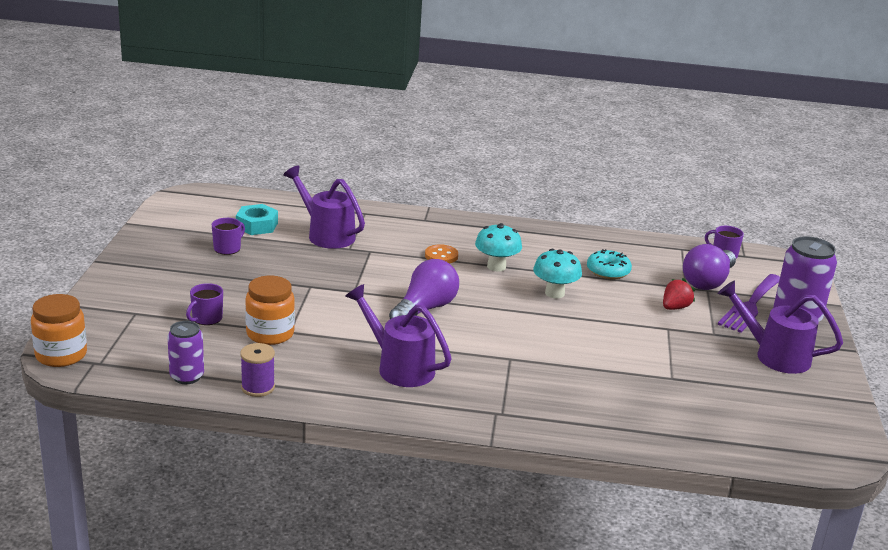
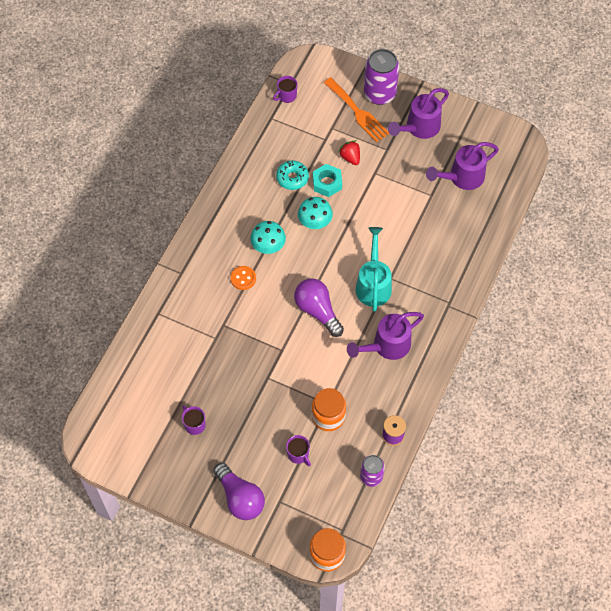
camera: 70 degrees left, 35 degrees up
turquoise nut [236,204,278,235] -> turquoise nut moved to [313,164,342,197]
purple watering can [283,165,365,249] -> purple watering can moved to [426,142,499,190]
purple light bulb [683,244,736,290] -> purple light bulb moved to [213,463,265,520]
purple fork [718,274,780,333] -> orange fork [324,77,389,143]
none -> turquoise watering can [355,227,392,312]

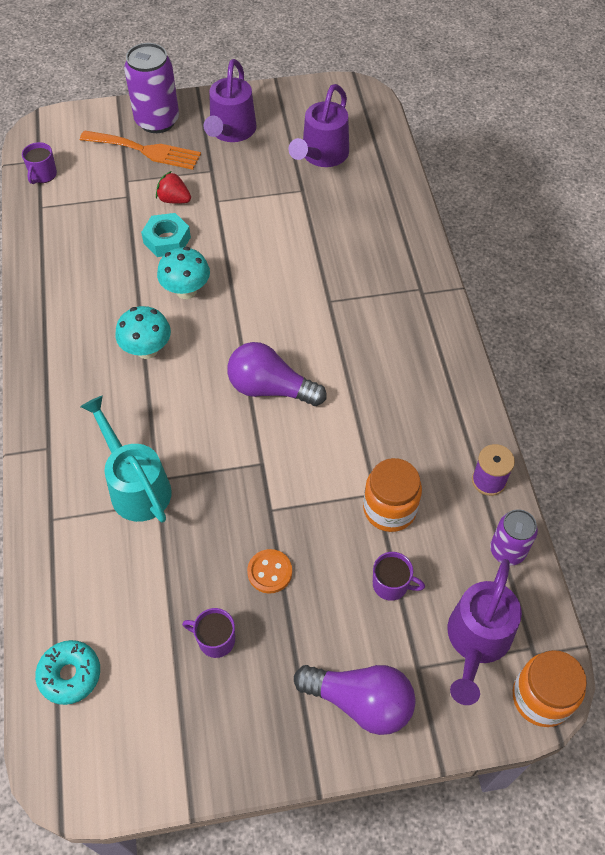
camera: 35 degrees left, 5 degrees down
orange button [230,266,256,290] -> orange button moved to [247,549,292,594]
turquoise donut [276,161,309,190] -> turquoise donut moved to [35,640,100,705]
purple watering can [347,312,424,360] -> purple watering can moved to [448,559,522,705]
turquoise watering can [355,227,392,312] -> turquoise watering can moved to [80,395,172,522]

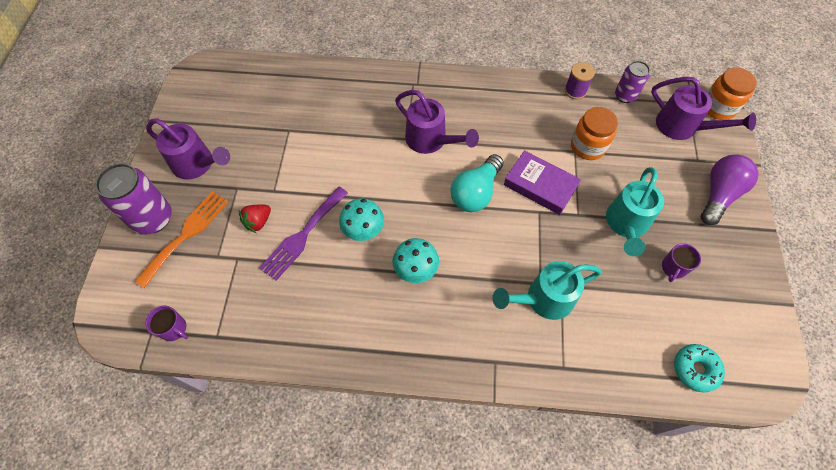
camera: 75 degrees left, 5 degrees up
turquoise nut [141,213,191,257] -> purple fork [259,187,348,281]
purple light bulb [227,342,327,406] -> turquoise light bulb [450,154,503,212]
orange button [247,549,292,594] -> turquoise watering can [606,167,664,256]
purple watering can [288,84,349,167] -> purple watering can moved to [395,90,479,154]
purple mug [373,552,425,601] -> none
none -> purple book [504,150,581,215]

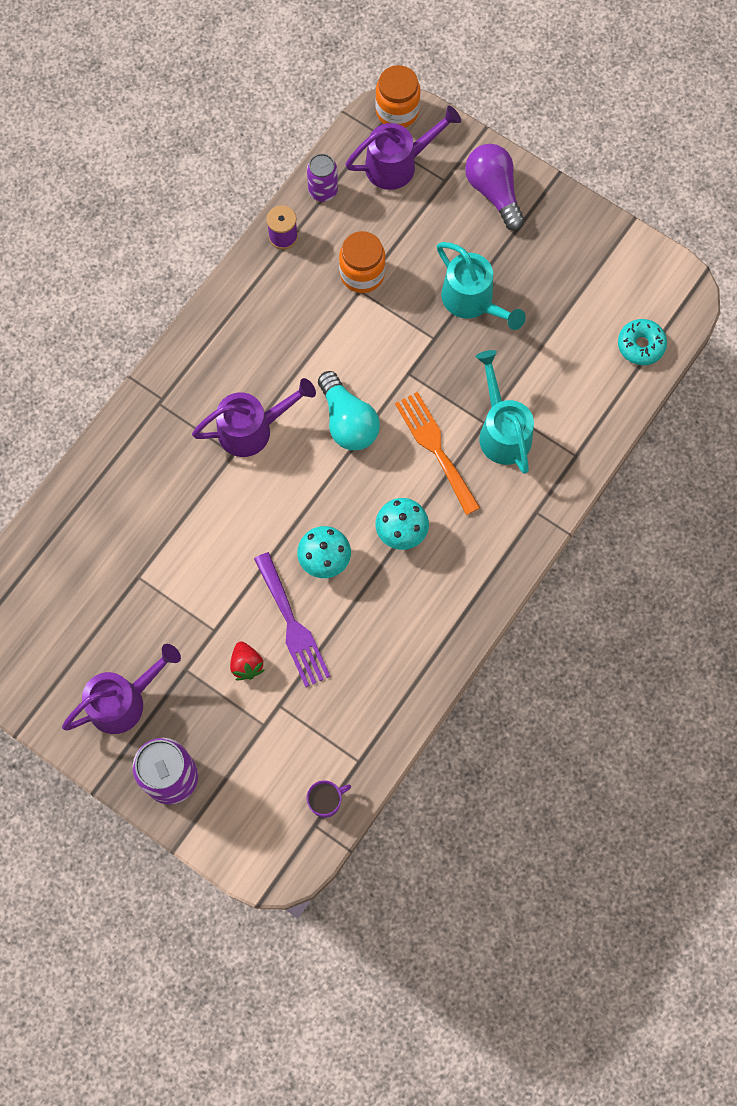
camera: 60 degrees left, 10 degrees up
orange fork [134,191,229,288] -> orange fork moved to [395,392,480,515]
turquoise watering can [492,261,602,320] -> turquoise watering can turned 150 degrees clockwise [475,350,534,474]
purple book [504,150,581,215] -> none
purple mug [662,243,701,282] -> none

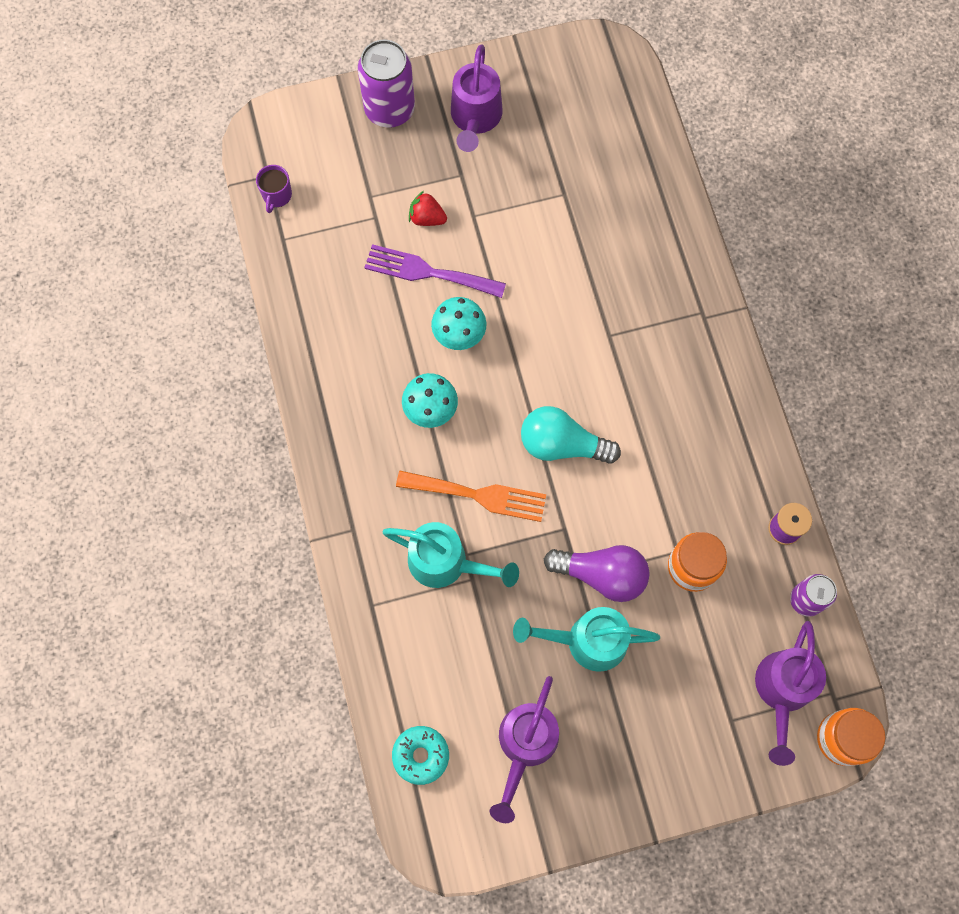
camera: 130 degrees right, 0 degrees up
purple watering can [192,378,316,457] -> purple watering can moved to [490,676,559,823]
purple light bulb [465,144,525,231] -> purple light bulb moved to [544,545,650,602]

